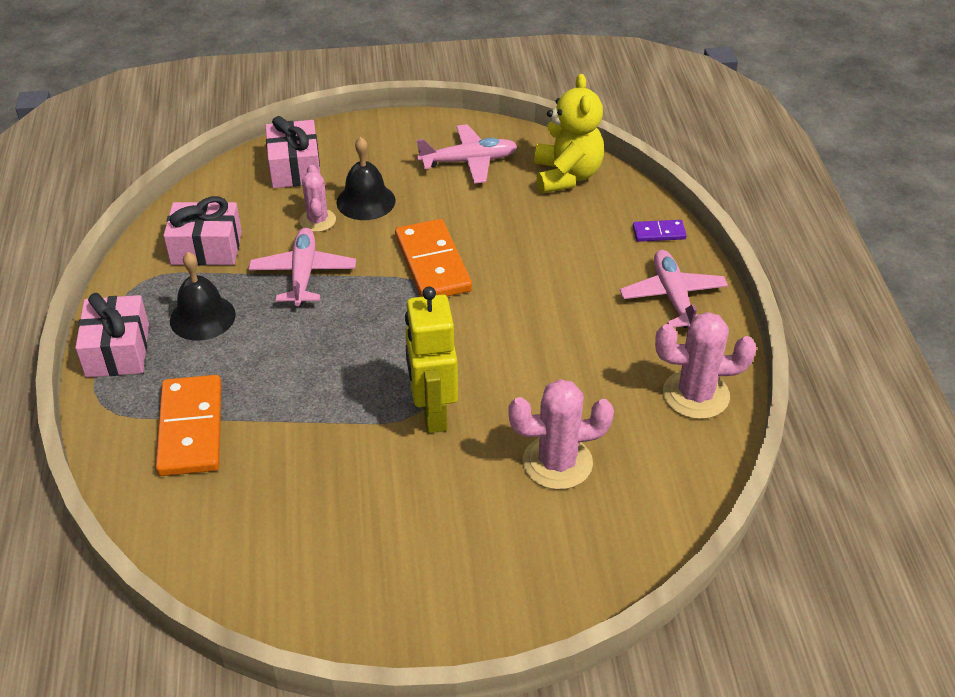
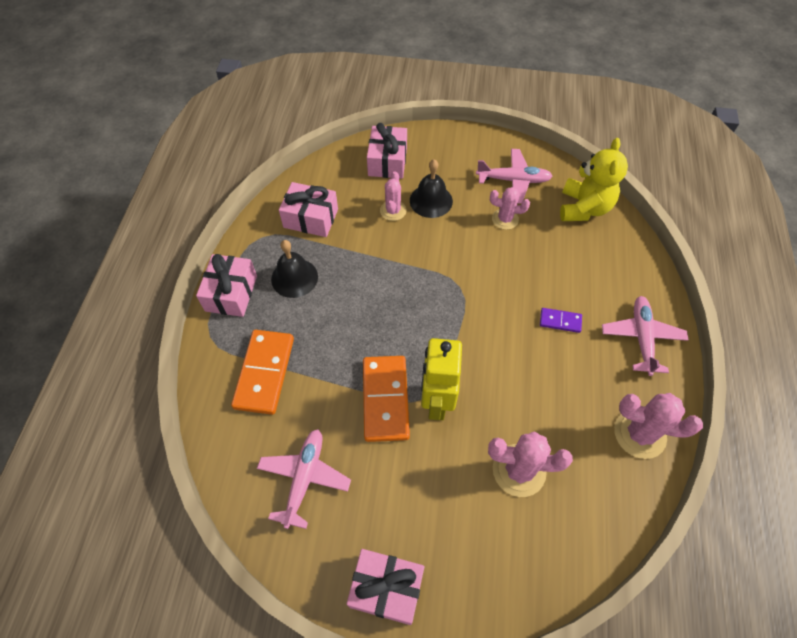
camera: 15 degrees right, 15 degrees up
pink plane [249,227,356,306] -> pink plane moved to [257,429,351,529]
orange domino [395,219,472,297] -> orange domino moved to [363,356,410,442]
purple domino [633,220,687,242] -> purple domino moved to [540,308,582,333]
none -> pink gift [347,549,424,625]
none -> pink cactus [490,187,530,230]

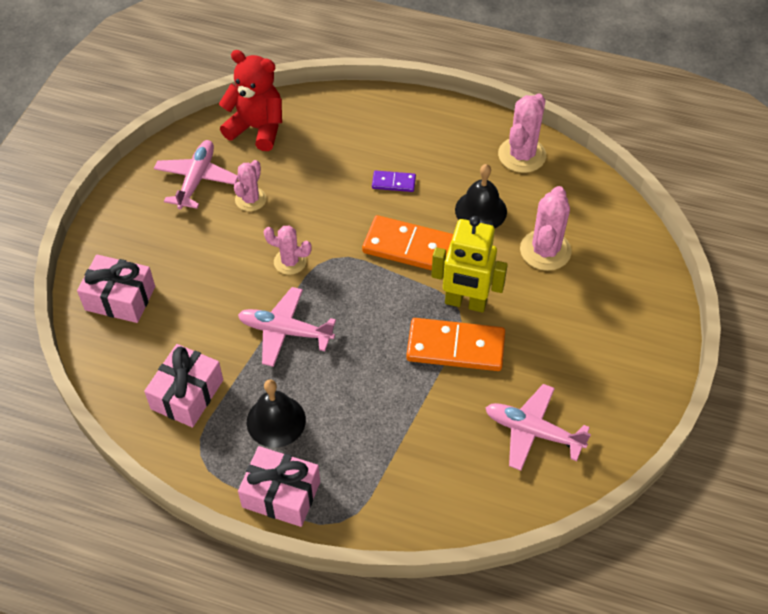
camera: 80 degrees left, 5 degrees down
orange domino [231,330,294,415] -> orange domino moved to [362,215,453,270]
pink gift [347,549,424,625] -> none
pink cactus [380,171,407,221] -> pink cactus moved to [264,225,312,275]
black bell [410,159,453,218] -> black bell moved to [455,164,507,228]
purple domino [540,308,582,333] -> purple domino turned 75 degrees clockwise [372,170,416,192]
yellow teddy bear [560,138,628,221] -> red teddy bear [219,50,282,151]
pink plane [602,296,689,376] -> pink plane moved to [238,287,336,367]

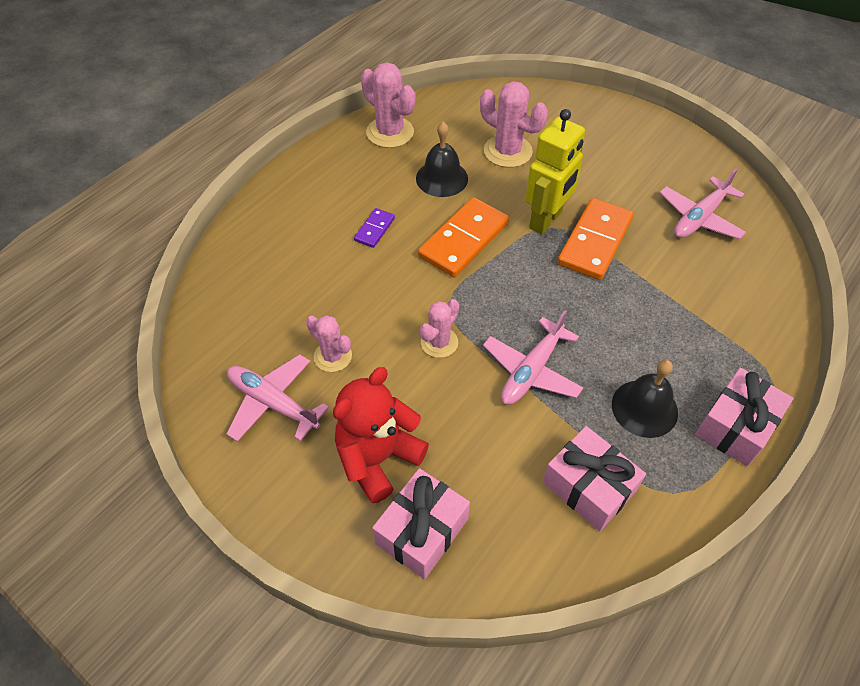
camera: 70 degrees left, 0 degrees up
red teddy bear [219,50,282,151] -> red teddy bear moved to [333,367,429,504]

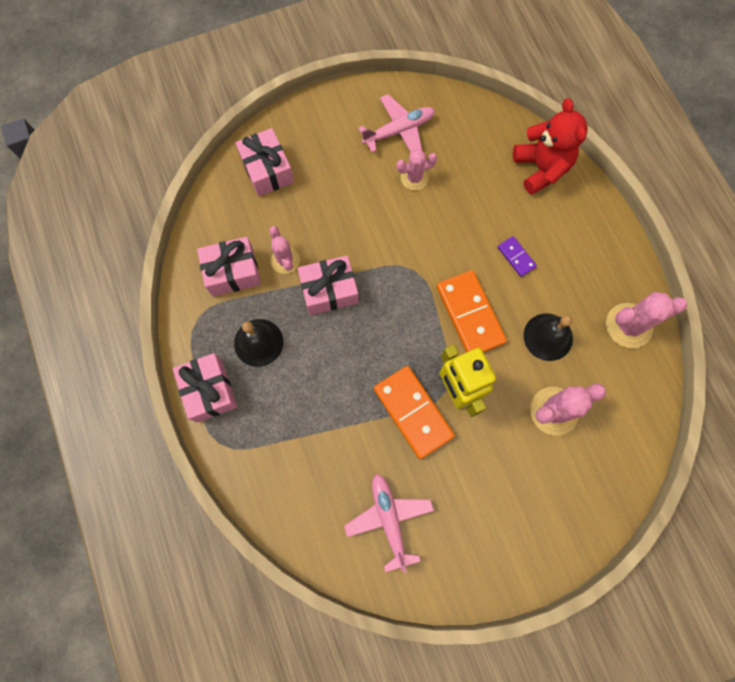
camera: 120 degrees right, 20 degrees up
red teddy bear [333,367,429,504] -> red teddy bear moved to [513,98,588,195]
pink cactus [420,299,459,358] -> pink cactus moved to [269,226,300,274]
pink plane [483,310,583,405] -> pink gift [297,256,359,315]

